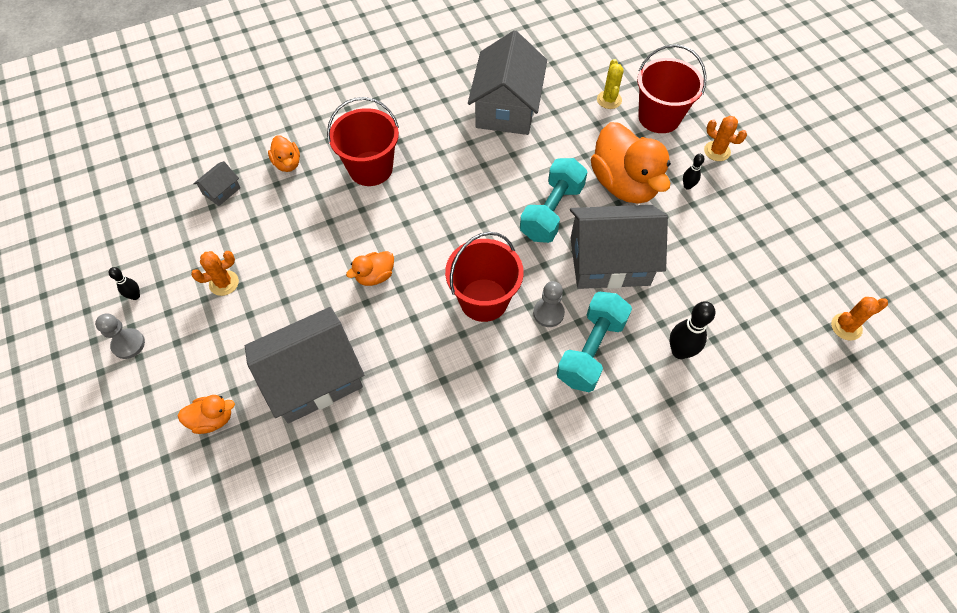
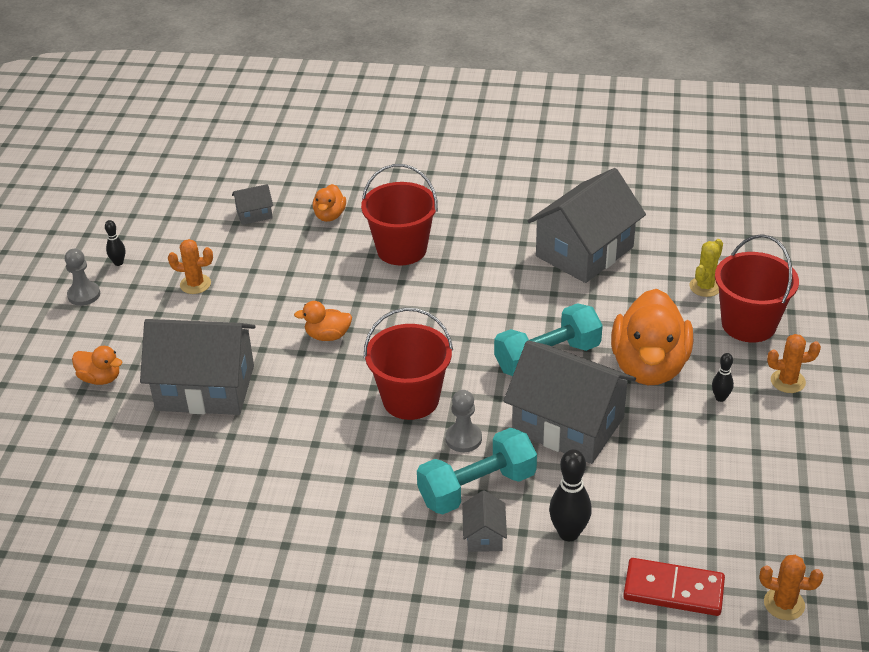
camera: 35 degrees right, 20 degrees down
orange cactus [704,116,747,161] -> orange cactus turned 75 degrees counterclockwise [767,334,821,393]
none -> grey house [462,490,507,552]
none -> red domino [623,558,725,616]

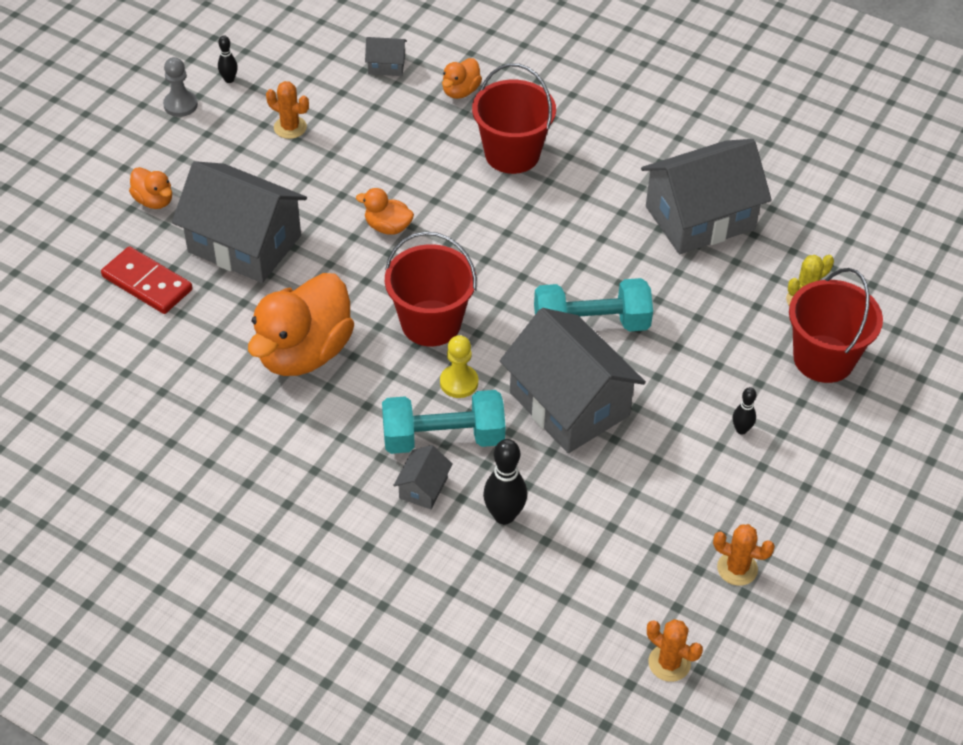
camera: 20 degrees right, 10 degrees up
grey pawn [445,390,482,452] -> yellow pawn [440,335,478,398]
orange duck [611,289,693,385] -> orange duck moved to [248,273,354,376]
red domino [623,558,725,616] -> red domino moved to [101,246,193,314]
orange cactus [767,334,821,393] -> orange cactus moved to [713,524,775,586]

